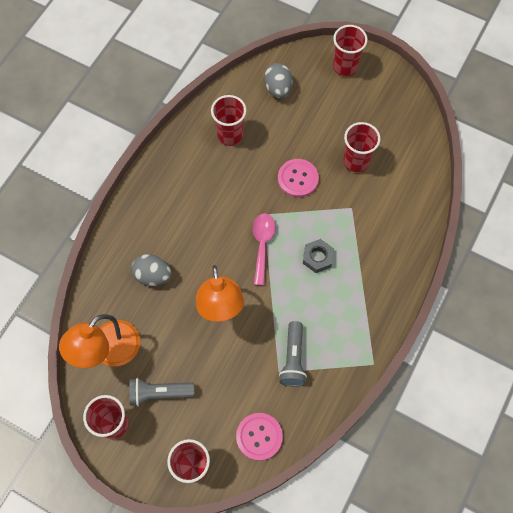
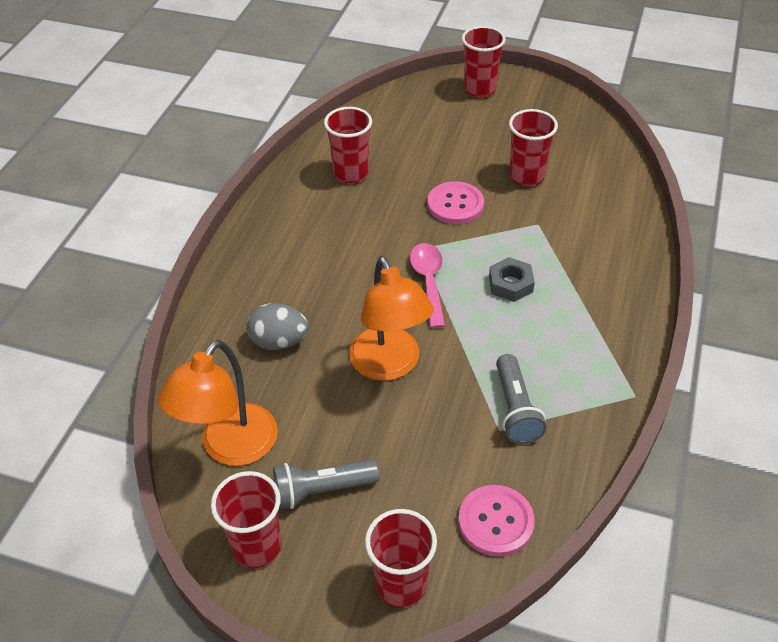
camera: 10 degrees left, 20 degrees down
grey egg [264,63,293,98] -> none

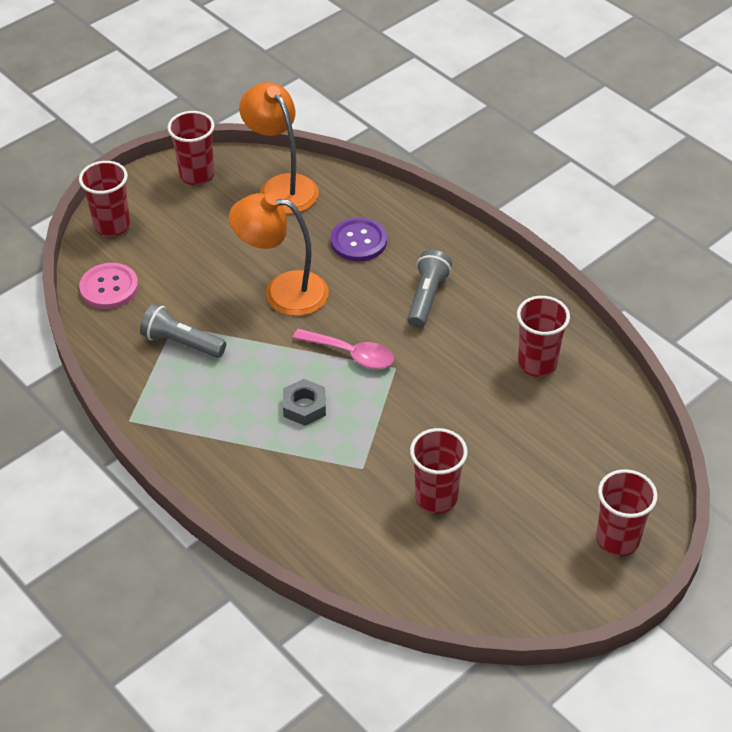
camera: 120 degrees right, 0 degrees up
grey egg [246,303,309,350] -> purple button [331,217,387,262]
grey flashlight [273,459,380,509] -> grey flashlight moved to [407,250,452,328]
pink button [428,181,484,224] -> none

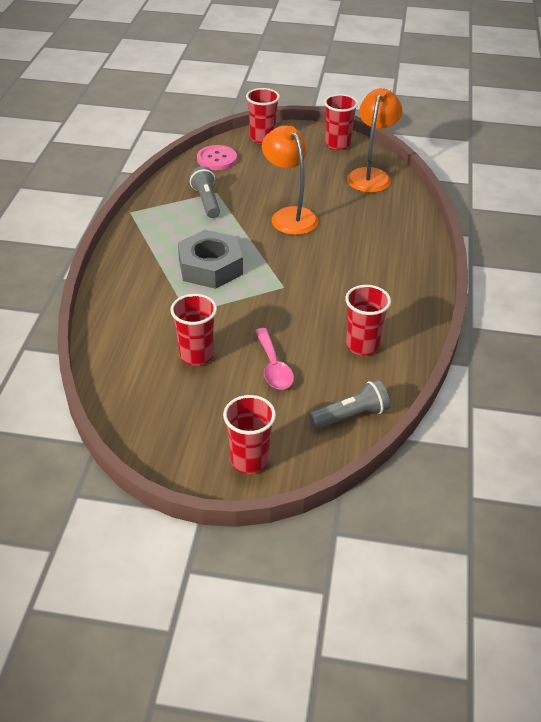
camera: 50 degrees right, 5 degrees down
grey nut [283,379,326,426] -> grey nut [178,230,243,289], size x1.89
pink spoon [292,329,394,369] -> pink spoon moved to [255,328,294,390]
purple button [331,217,387,262] -> none
grey flashlight [407,250,452,328] -> grey flashlight moved to [309,380,390,429]

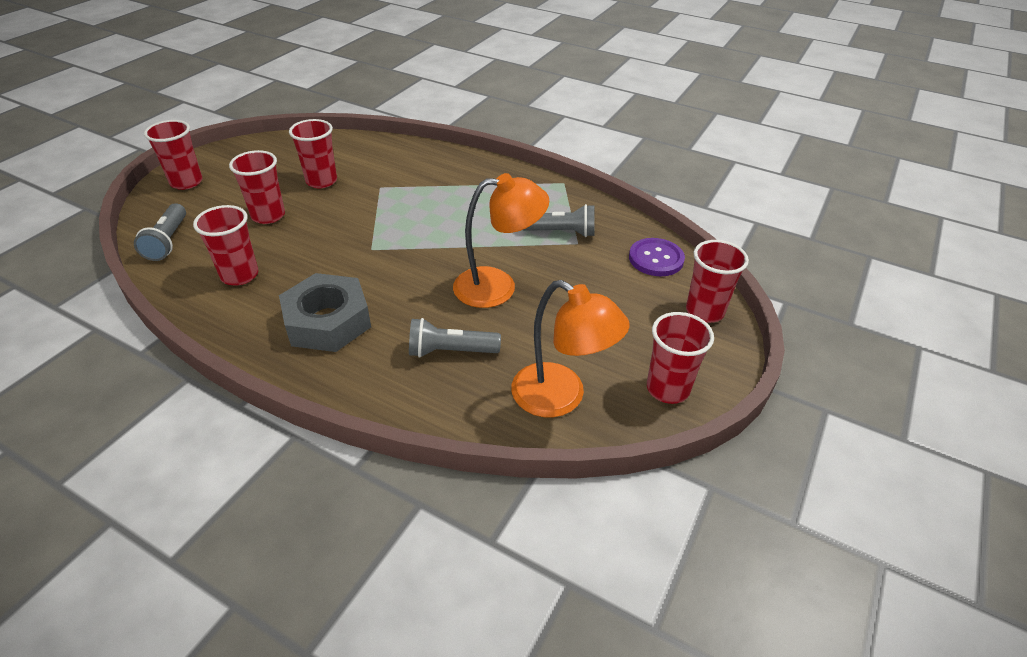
camera: 110 degrees right, 0 degrees up
grey nut [178,230,243,289] -> grey nut moved to [279,273,371,352]
pink button [197,145,237,170] -> purple button [629,238,685,276]
pink spoon [255,328,294,390] -> red cup [229,150,285,224]
none -> grey flashlight [409,318,501,358]

